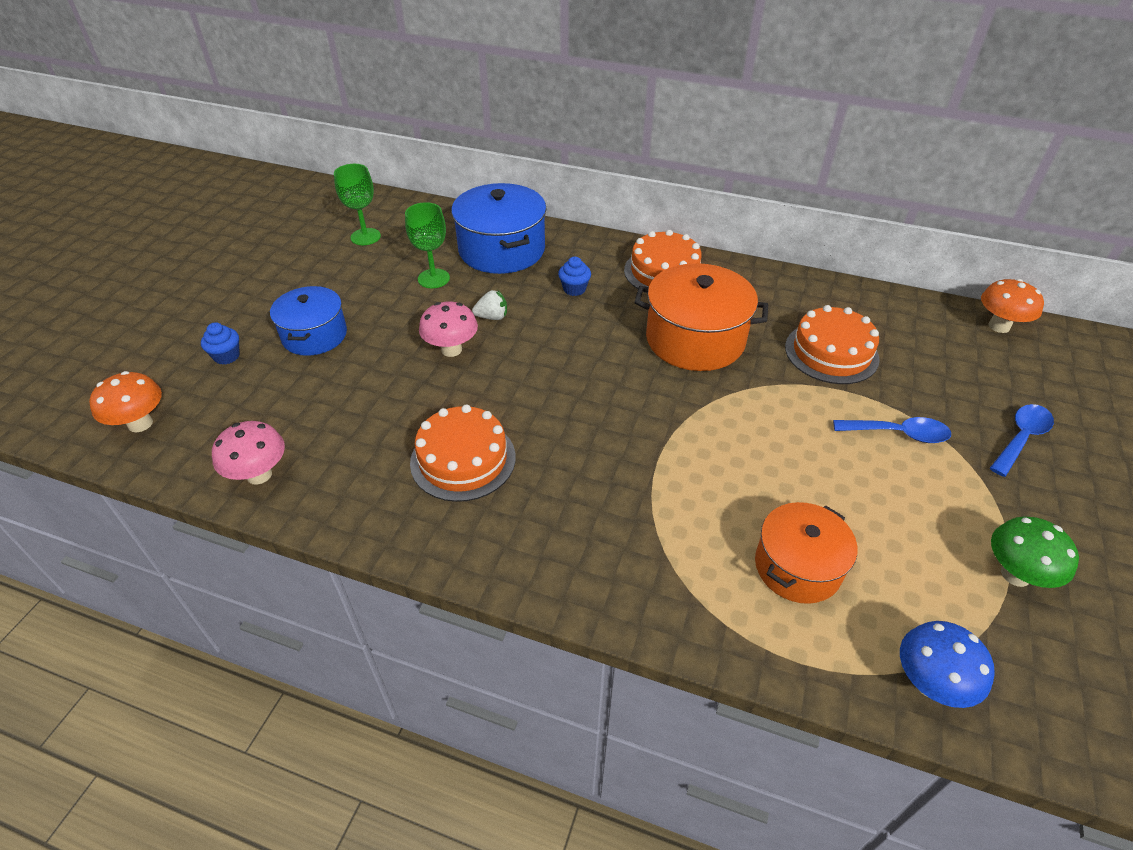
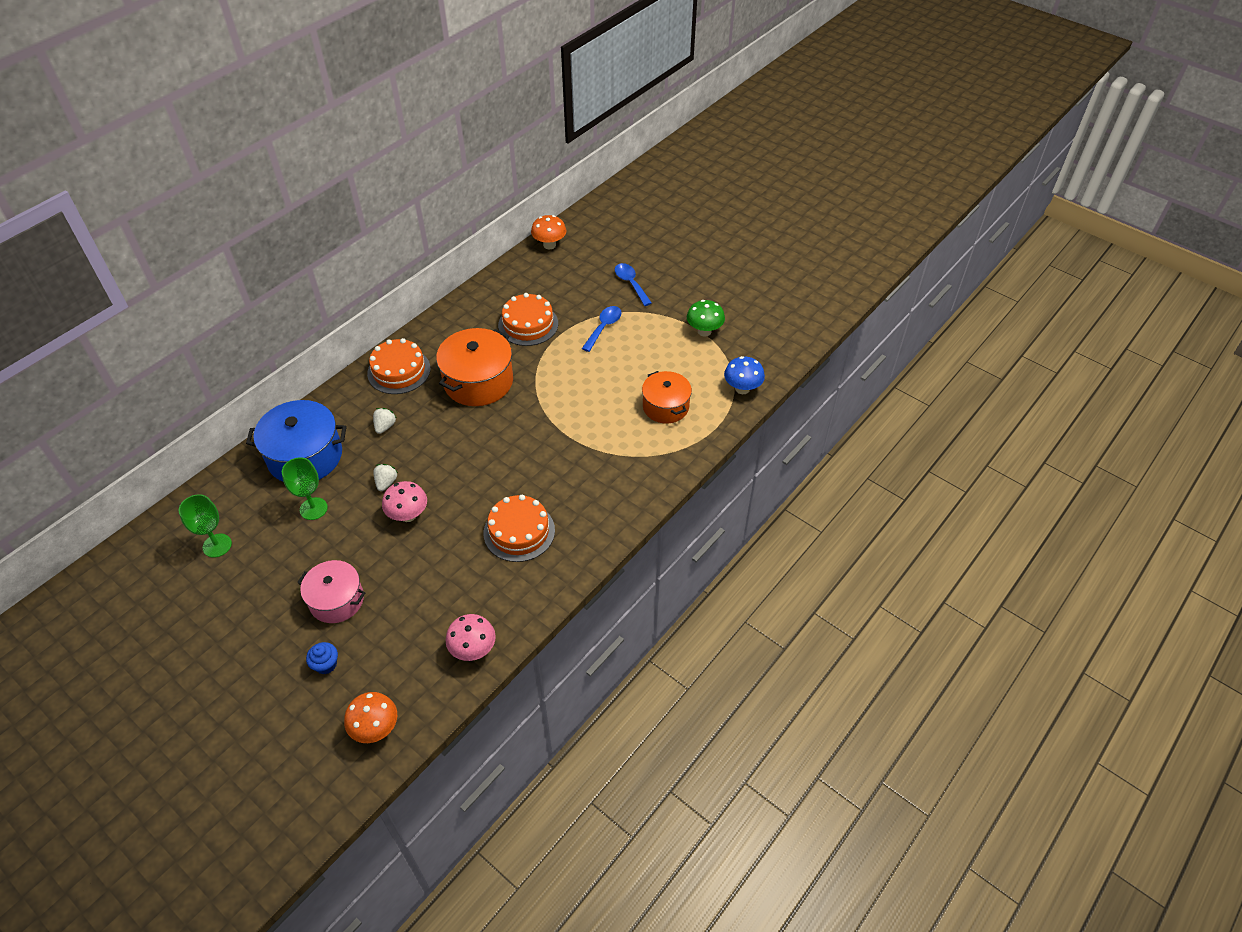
camera: 70 degrees left, 5 degrees up
blue pot [270,286,347,356] -> pink pot [297,560,365,623]
blue cupcake [558,257,591,296] -> white strawberry [373,408,397,434]

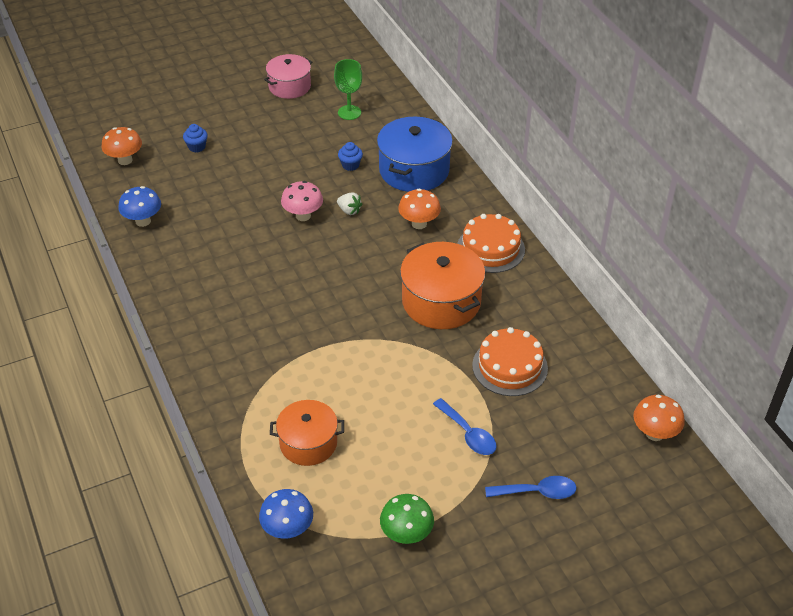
camera: 115 degrees right, 5 degrees down
green goblet [282,457,328,520] -> blue cupcake [338,142,363,171]
pink pot [297,560,365,623] -> pink pot moved to [264,54,312,99]
white strawberry [373,408,397,434] -> orange mushroom [398,189,441,229]
pink mushroom [445,614,496,661] -> blue mushroom [118,186,161,227]
orange cake [484,495,555,562] -> none

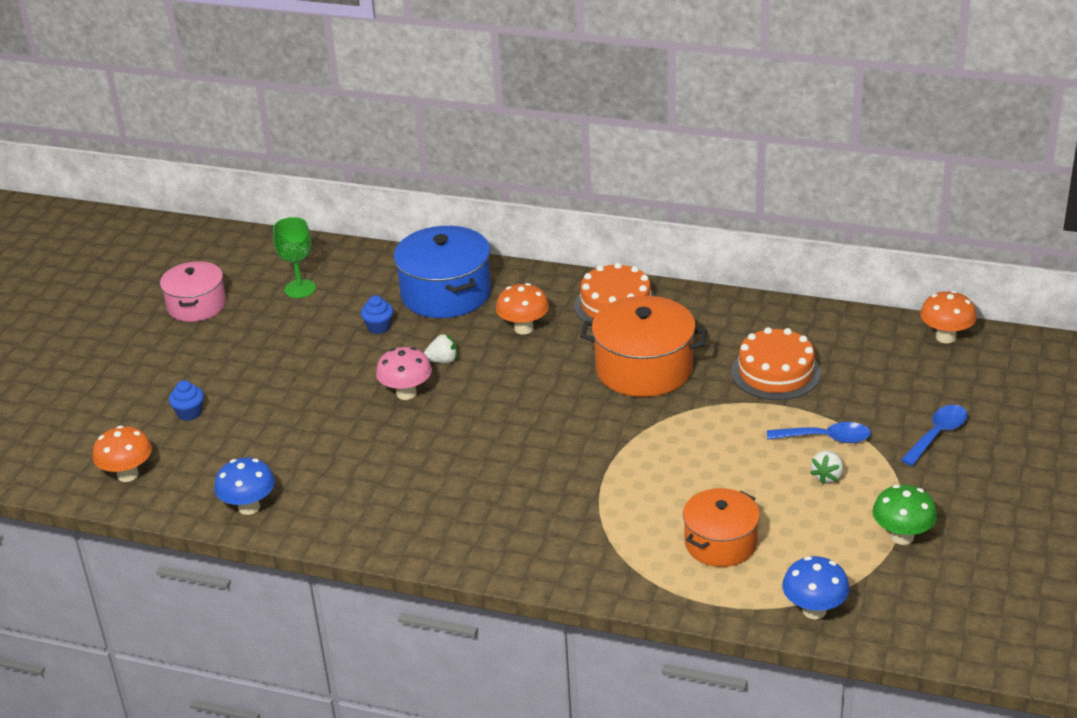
camera: 45 degrees left, 10 degrees down
none -> white strawberry [810,451,843,484]

